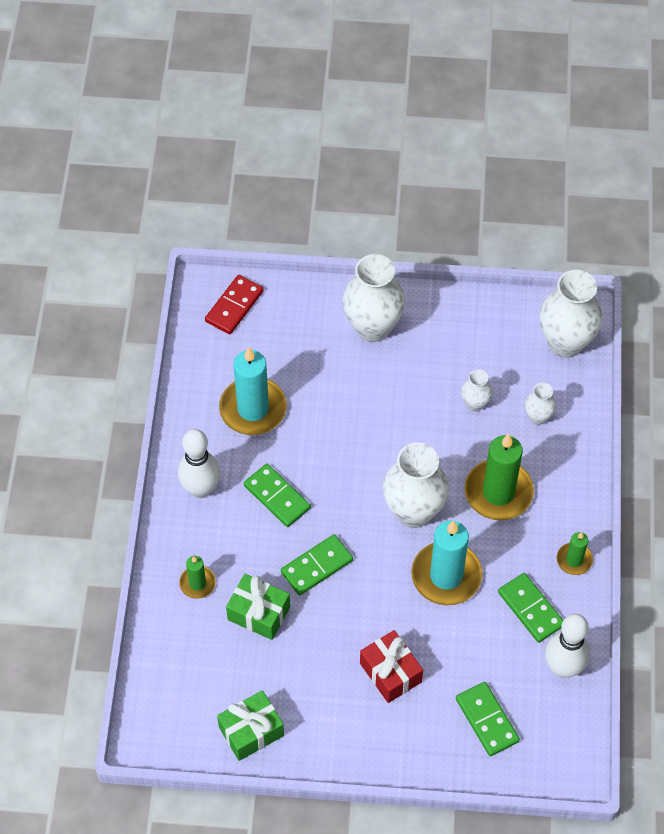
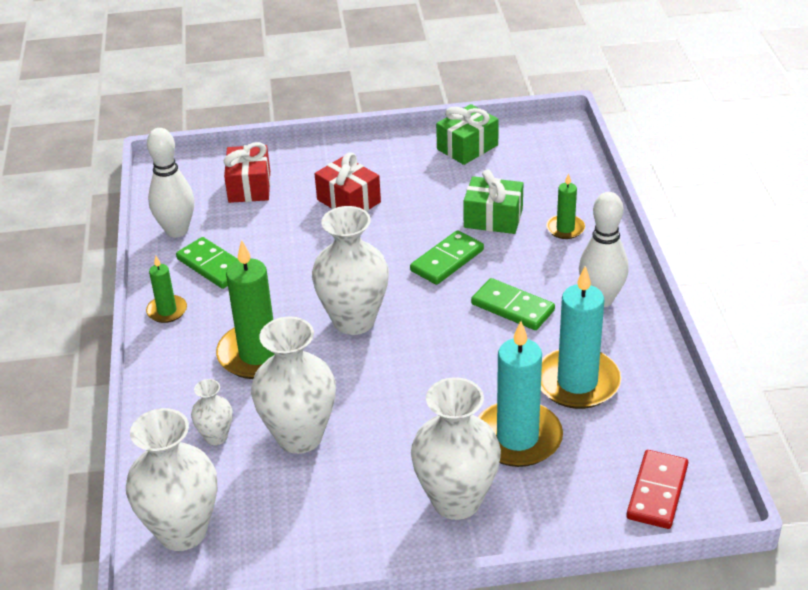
camera: 170 degrees right, 20 degrees down
turquoise candle [411,520,482,605] -> turquoise candle moved to [478,321,563,467]
green domino [456,682,520,756] -> red gift [224,142,270,203]
white vase [461,369,493,412] -> white vase [251,316,336,454], size x2.01

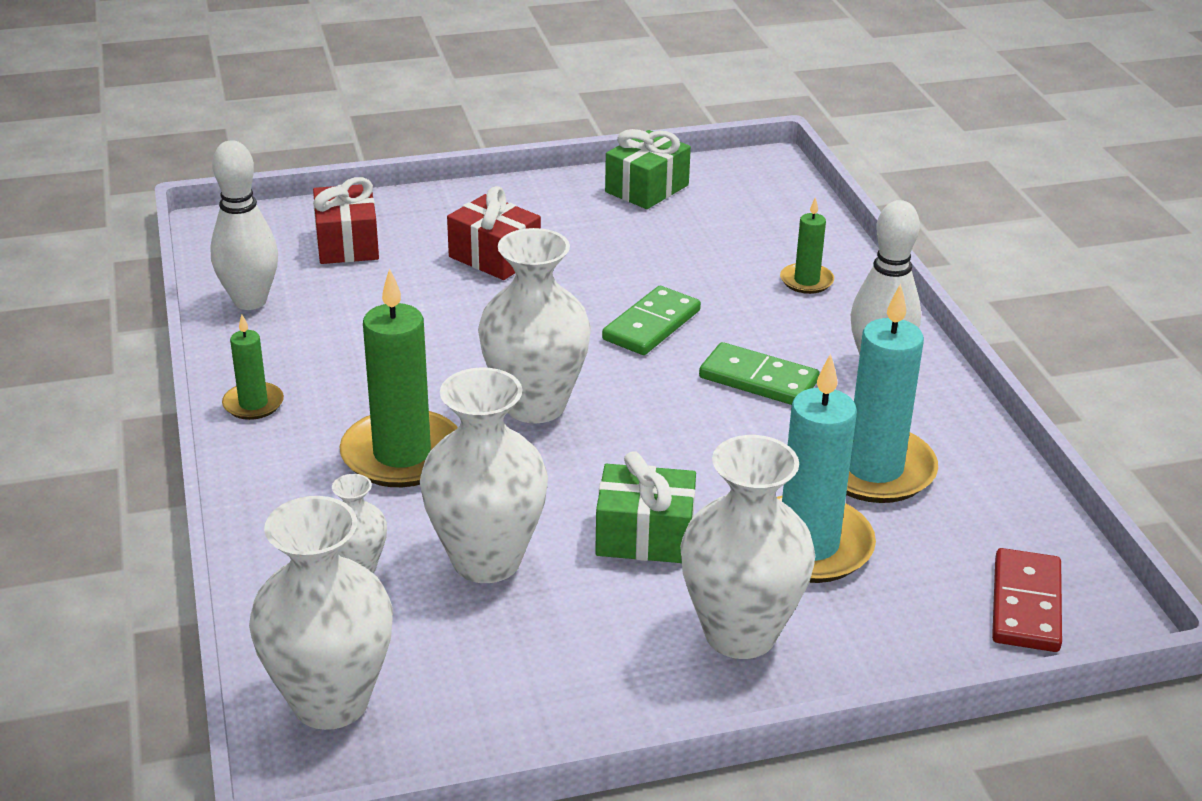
camera: 10 degrees left, 5 degrees down
green domino [176,237,238,289] -> none
green gift [463,169,523,234] -> green gift moved to [595,452,696,563]

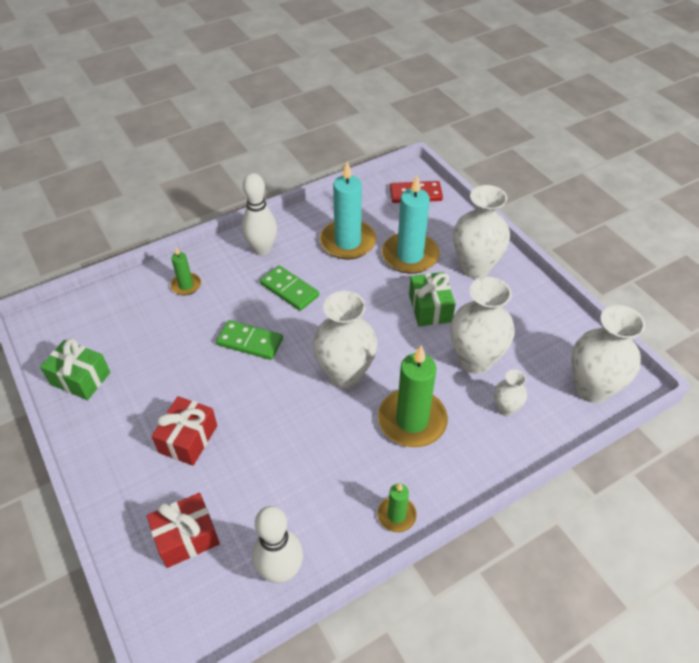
camera: 105 degrees left, 15 degrees up
green domino [699,342,820,405] -> green domino turned 60 degrees counterclockwise [260,265,319,311]

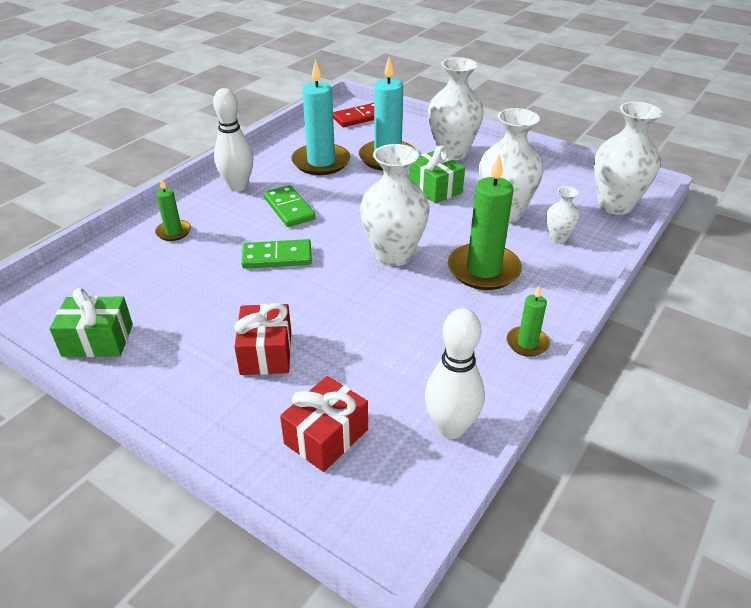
camera: 25 degrees left, 10 degrees down
green domino [260,265,319,311] -> green domino turned 45 degrees clockwise [264,185,316,227]

